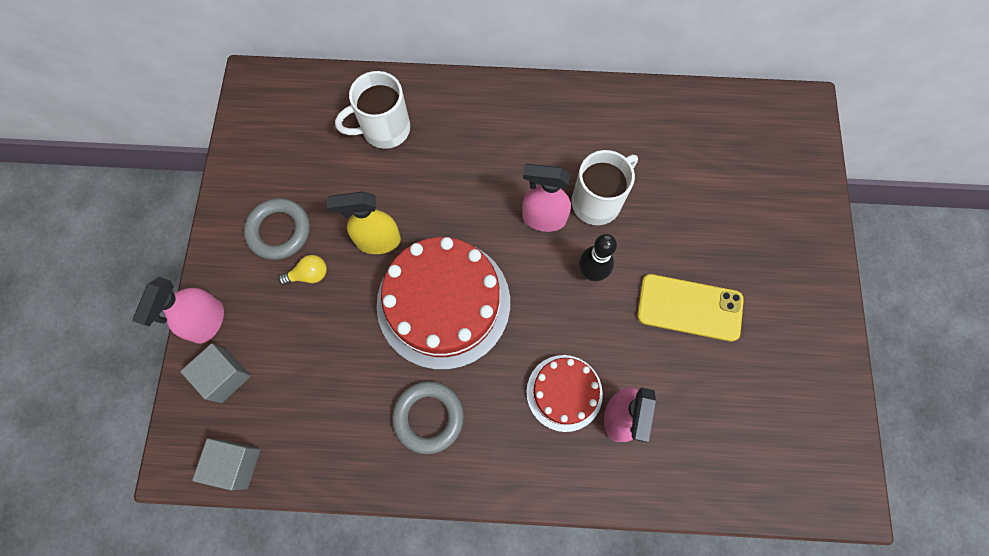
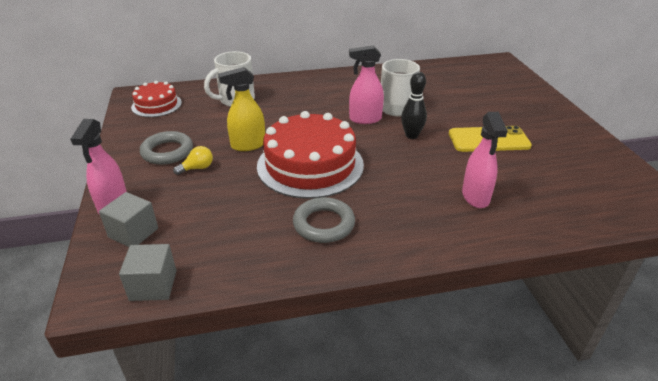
camera: 15 degrees left, 35 degrees down
red cake [526,355,603,432] -> red cake moved to [131,81,182,117]

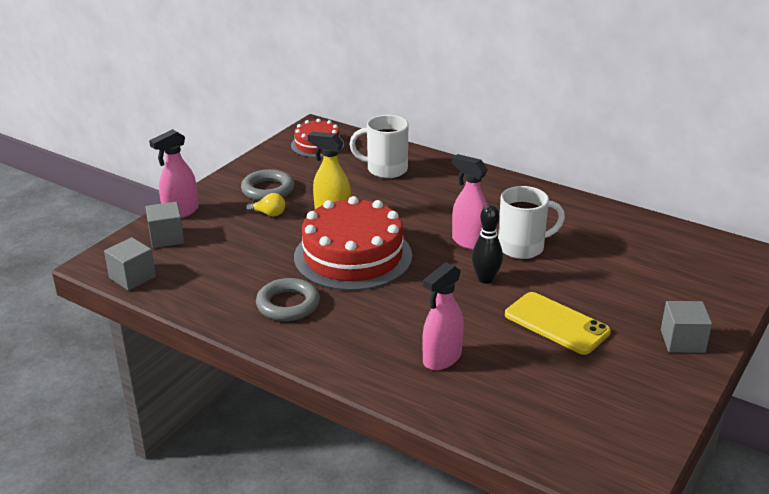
camera: 45 degrees right, 5 degrees down
none -> grey cube [661,301,712,353]

